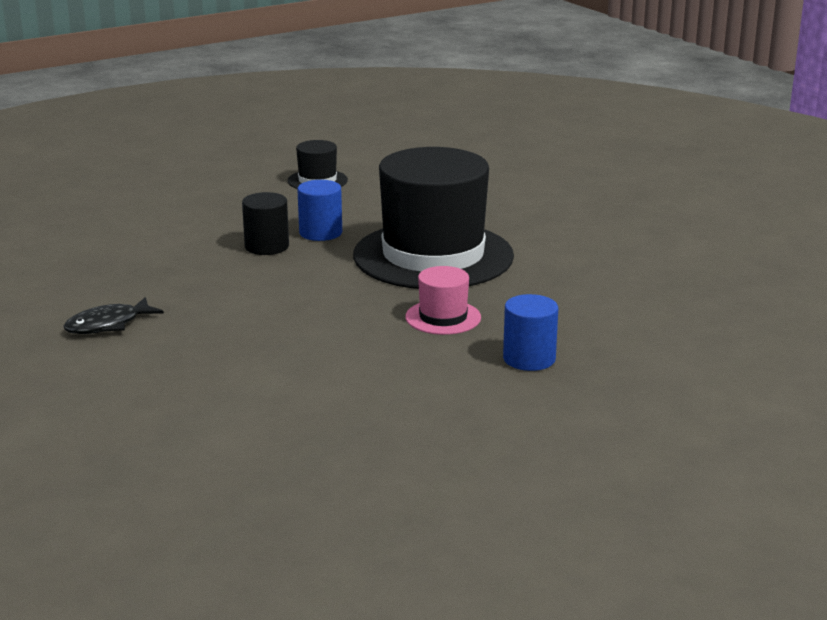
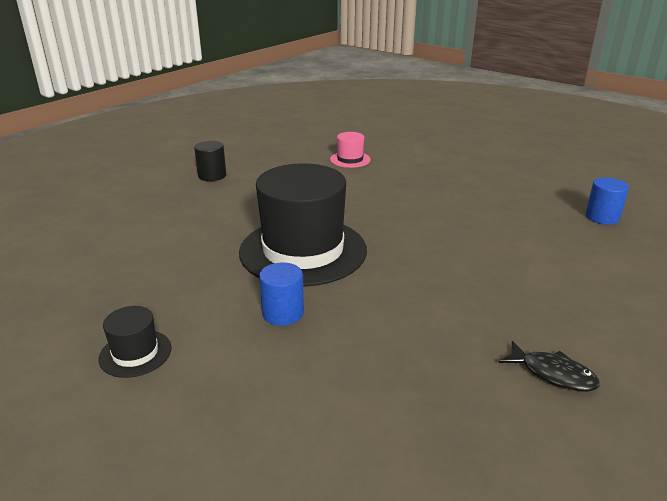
camera: 110 degrees left, 5 degrees up
black cylinder [242,192,289,255] -> black cylinder moved to [194,141,226,181]
pink hat [405,266,481,335] -> pink hat moved to [330,132,371,168]
blue cylinder [503,294,558,371] -> blue cylinder moved to [586,177,629,225]

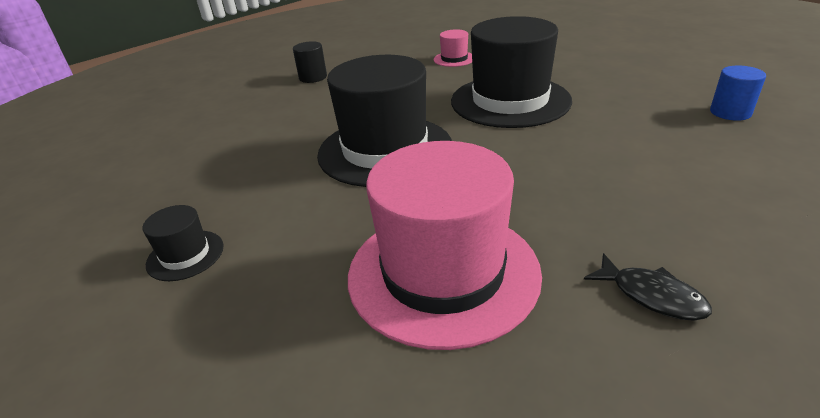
camera: 10 degrees right, 5 degrees up
blue cylinder [259,262,304,326] -> none
none -> pink hat [348,141,542,350]
none -> black hat [451,16,572,128]

